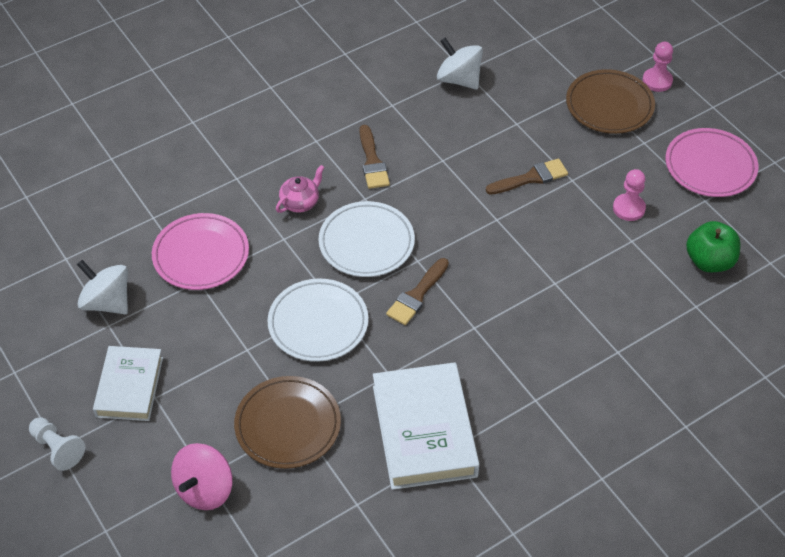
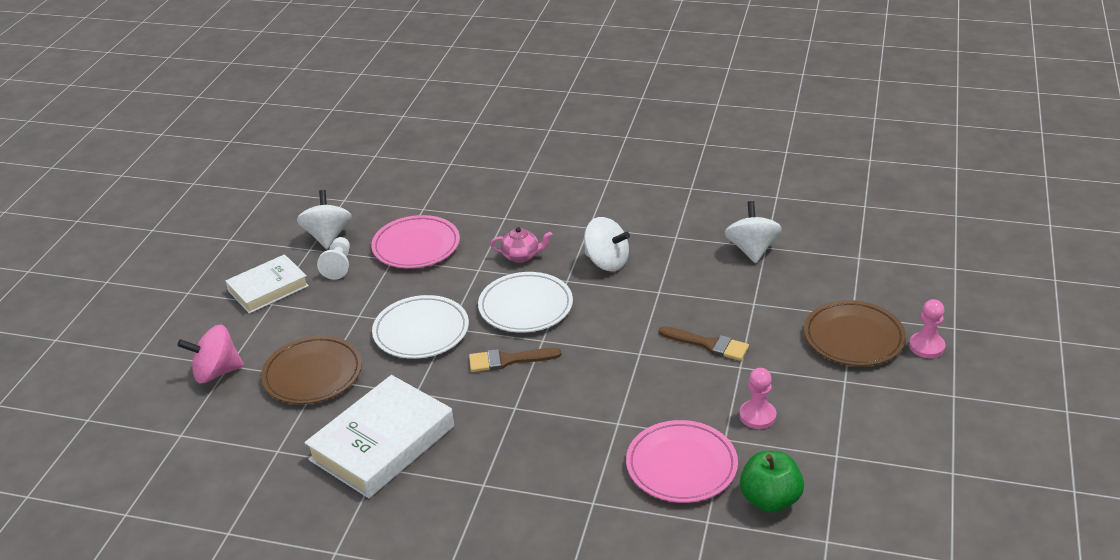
camera: 50 degrees right, 15 degrees down
white pawn [29,417,85,471] -> white pawn moved to [317,237,350,279]
brown brush [360,125,390,189] -> white spinning top [584,217,630,271]
pink plate [665,128,758,197] -> pink plate moved to [626,420,738,503]

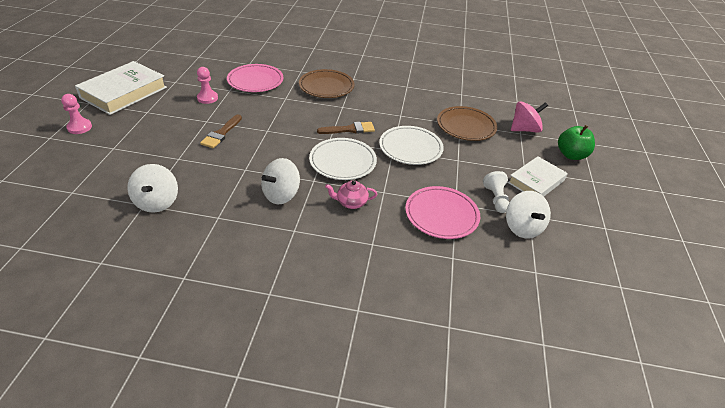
camera: 170 degrees right, 5 degrees up
white book [304,375,454,498] -> white book moved to [75,61,167,115]
white spinning top [584,217,630,271] -> white spinning top turned 75 degrees counterclockwise [261,158,300,204]
brown brush [659,326,749,361] -> brown brush turned 90 degrees counterclockwise [200,114,242,148]
green apple [740,451,804,512] -> green apple moved to [558,125,595,160]
brown plate [804,300,906,366] -> brown plate moved to [299,69,355,98]

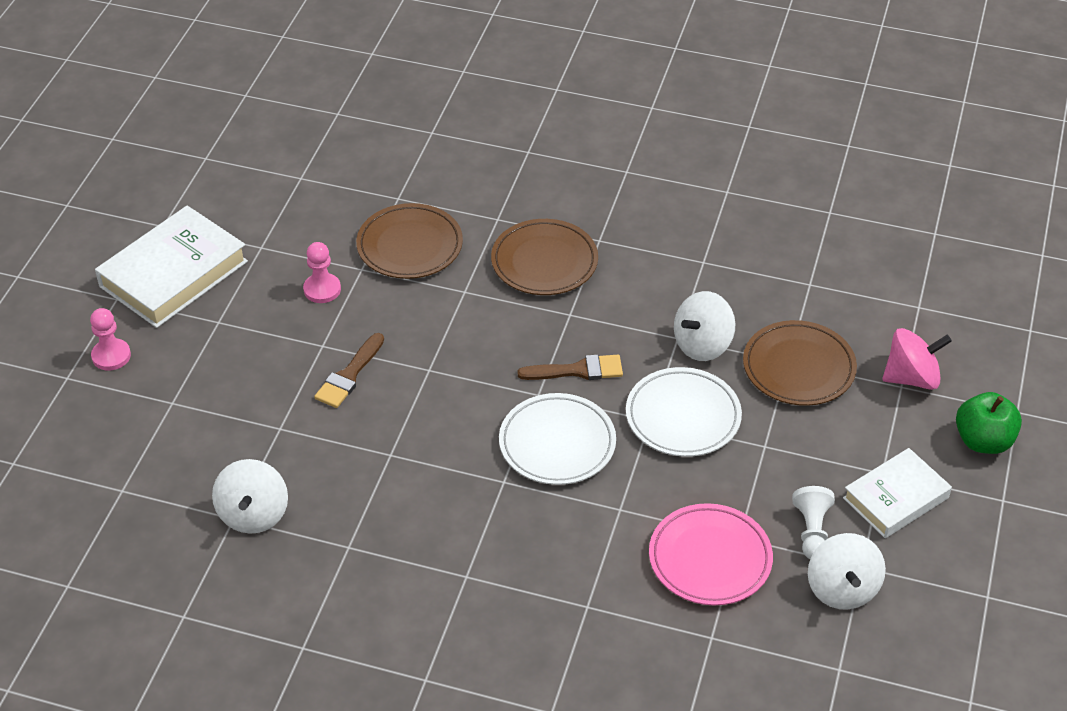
camera: 10 degrees right, 5 degrees up
pink plate [227,64,284,92] -> brown plate [356,203,463,279]
white spinning top [261,158,300,204] -> white spinning top moved to [674,291,735,361]
pink teapot [325,180,377,209] -> none

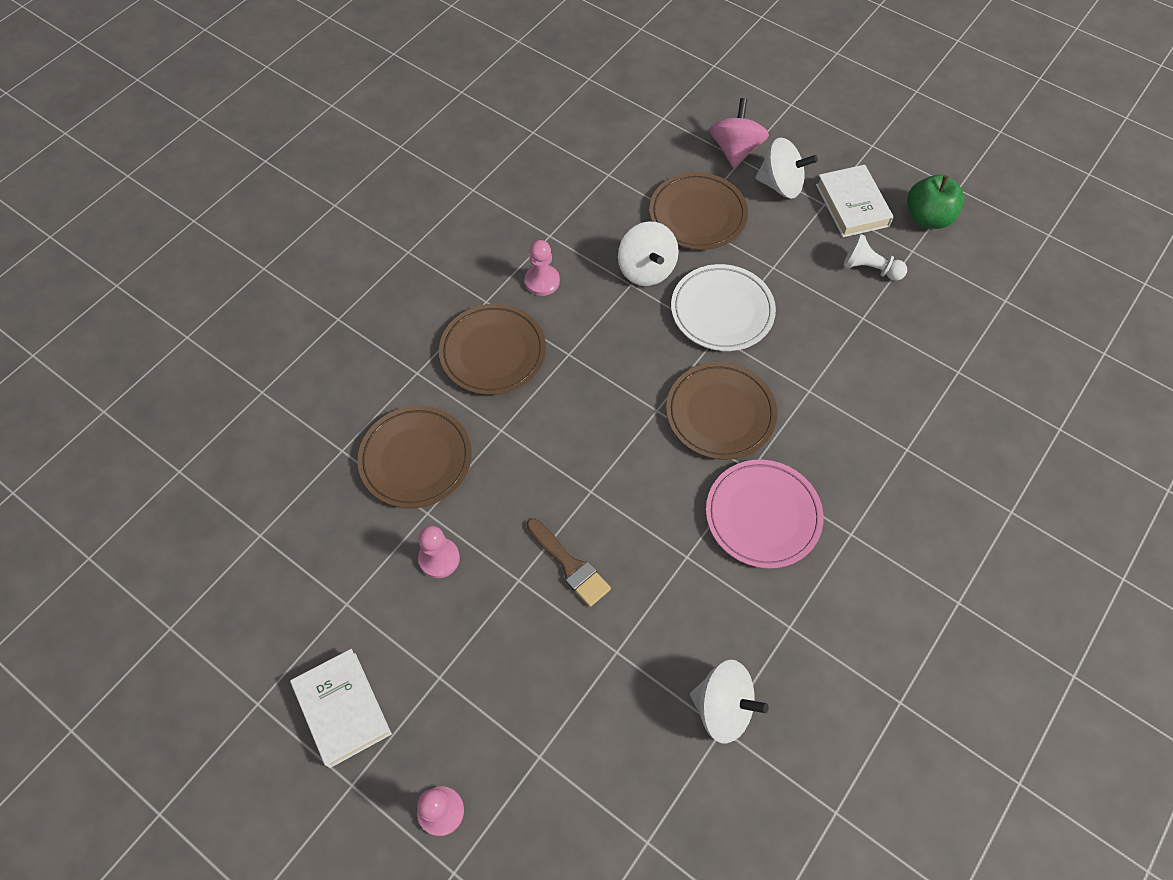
camera: 70 degrees left, 15 degrees up
white book [95,206,248,328] -> white book [290,649,392,768], size x0.64
white plate [499,393,616,485] -> brown plate [666,362,777,460]
brown brush [518,354,623,380] -> none
pink plate [649,503,773,605] -> pink plate moved to [706,460,824,568]
white spinning top [808,533,886,610] -> white spinning top moved to [755,138,818,199]
green apple [956,392,1022,454] -> green apple moved to [907,175,964,229]
none -> pink pawn [525,240,560,296]

